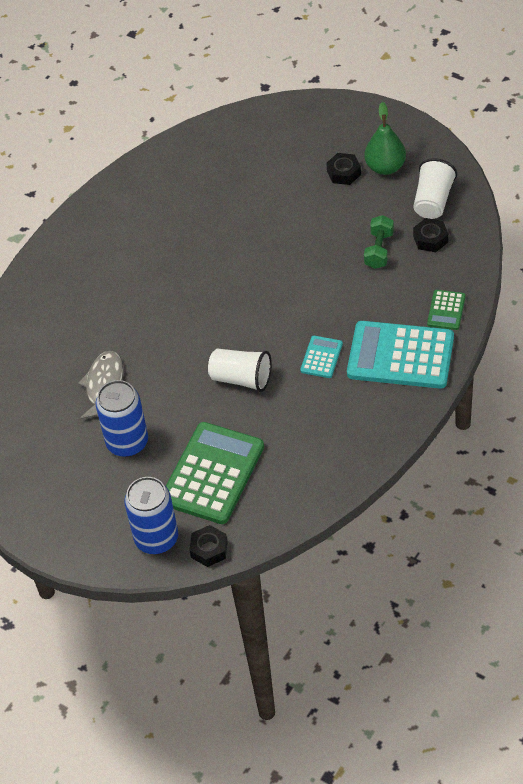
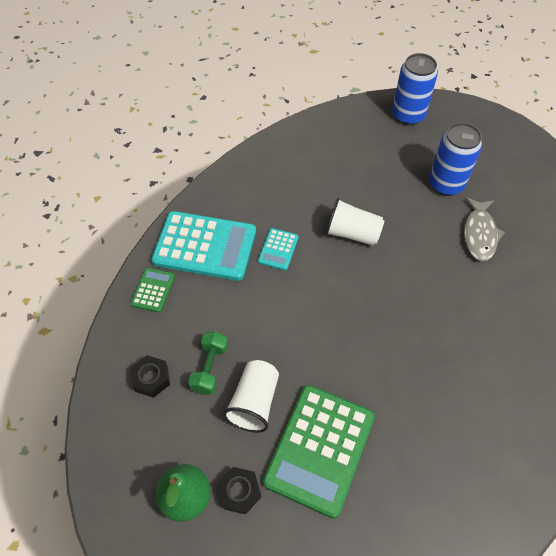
camera: 175 degrees right, 5 degrees up
green calculator [166,422,264,524] -> green calculator moved to [263,385,375,518]
black nut [189,525,228,567] -> none
white cup [413,158,457,219] -> white cup moved to [223,360,279,433]

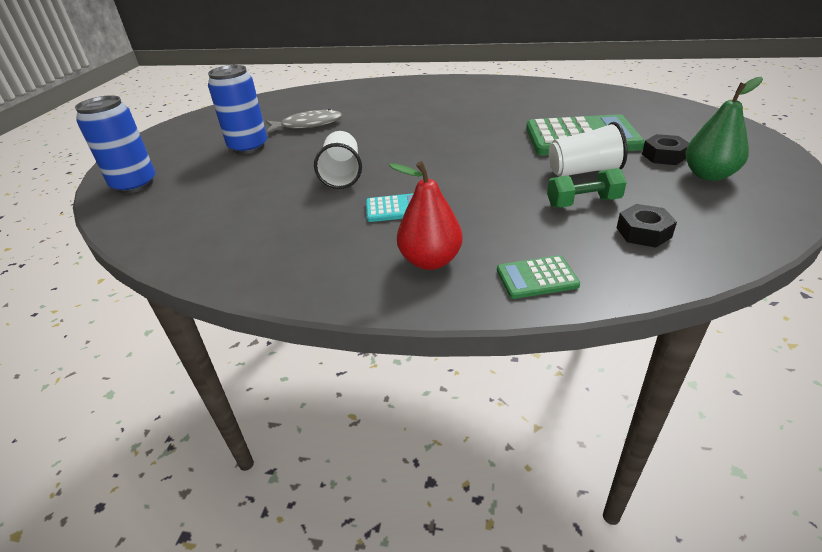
camera: 110 degrees left, 20 degrees down
turquoise calculator [151,211,256,281] -> red pear [389,161,463,270]

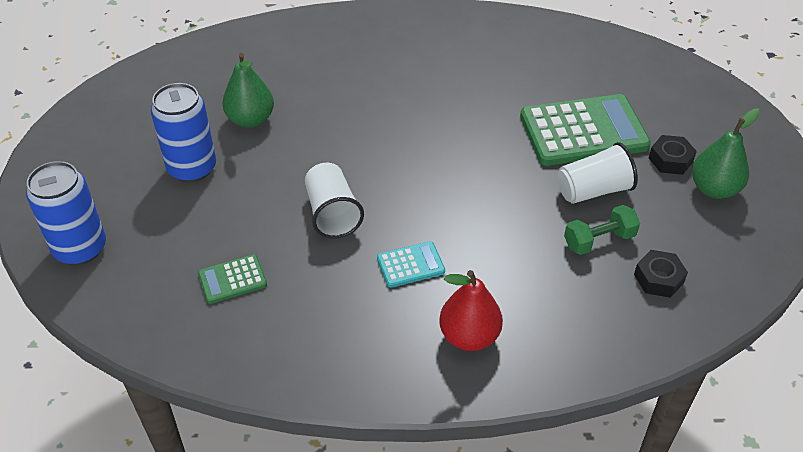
camera: 15 degrees left, 10 degrees up
grey fish [266,109,342,133] -> green pear [222,53,274,128]
green calculator [497,255,580,299] -> green calculator moved to [198,254,267,304]

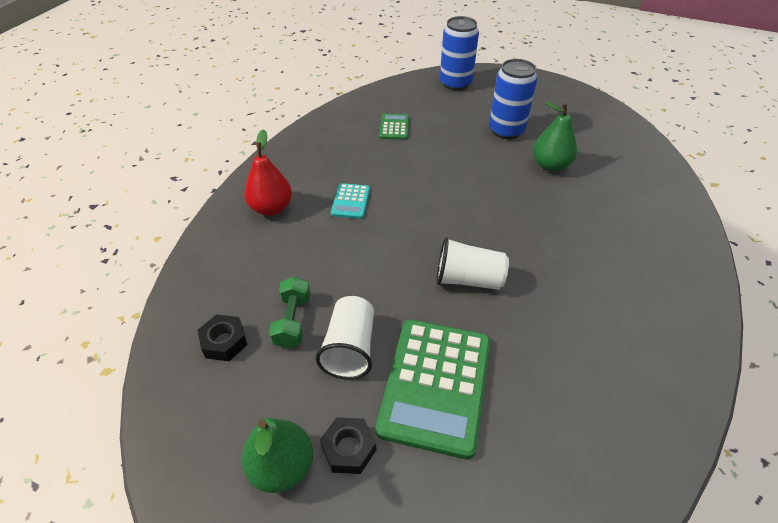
camera: 115 degrees right, 0 degrees up
white cup [305,163,364,239] -> white cup moved to [436,237,509,290]

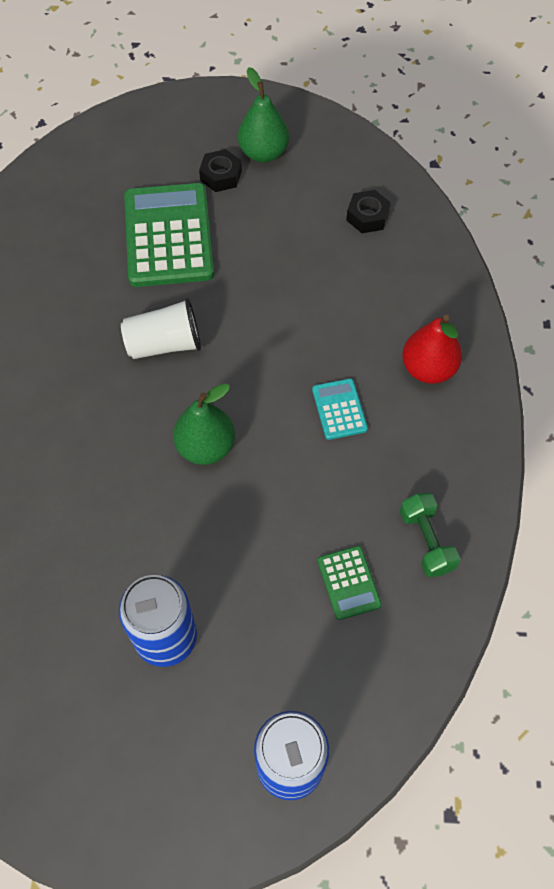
camera: 160 degrees right, 15 degrees up
green dumbbell [269,276,310,349] -> green dumbbell moved to [400,493,460,577]
white cup [315,296,374,380] -> none
green pear [533,102,577,172] -> green pear moved to [173,383,235,465]

